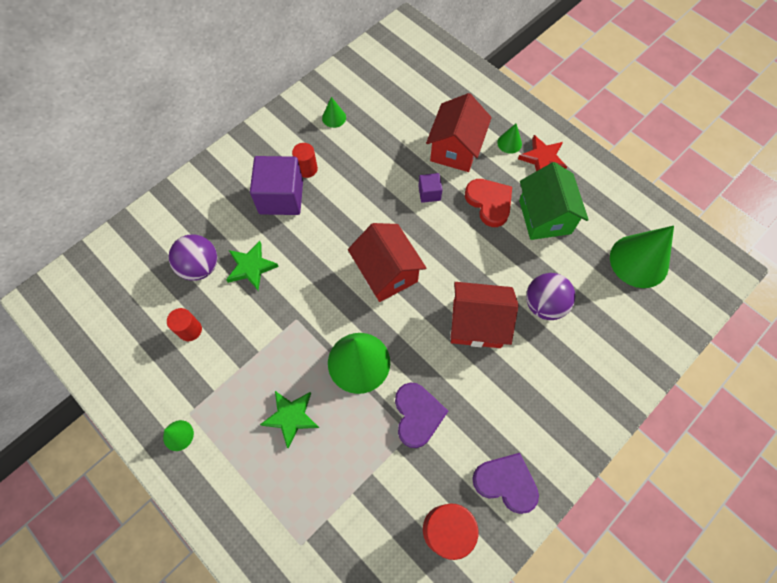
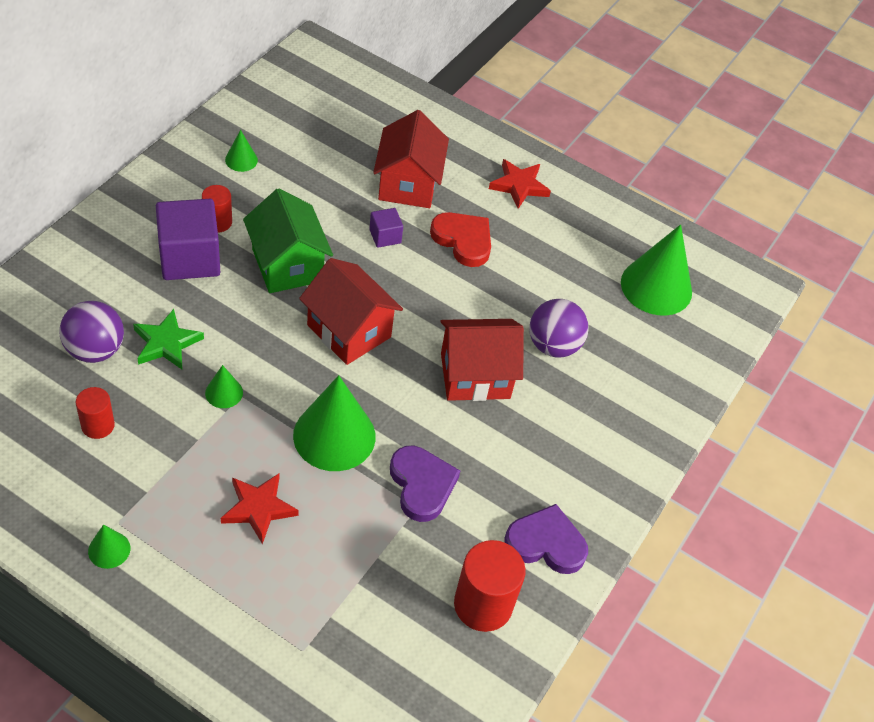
camera: 20 degrees left, 15 degrees down
green star [260,391,319,448] -> red star [221,473,299,544]
green cone [497,124,522,154] -> green cone moved to [205,365,243,408]
green house [519,162,589,240] -> green house moved to [243,188,333,293]

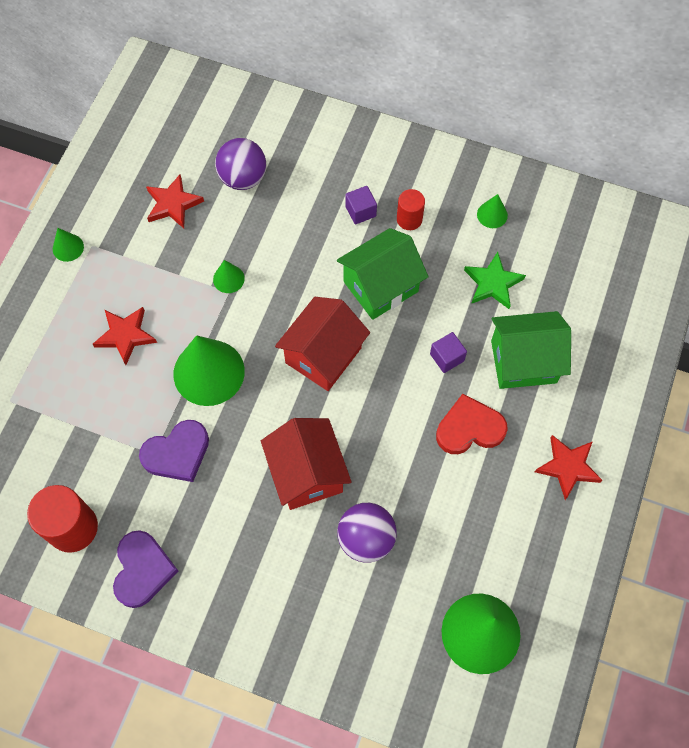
camera: 85 degrees right, 15 degrees up
red cylinder [76,387,115,439] -> red star [146,174,204,228]
green star [133,309,204,369] -> green star moved to [464,252,526,309]
purple cube [156,199,220,280] -> purple cube [345,186,377,224], size x0.49
red house [373,110,449,208] -> green house [491,311,571,389]
red heart [430,212,491,267] -> red heart turned 135 degrees counterclockwise [436,394,508,454]

